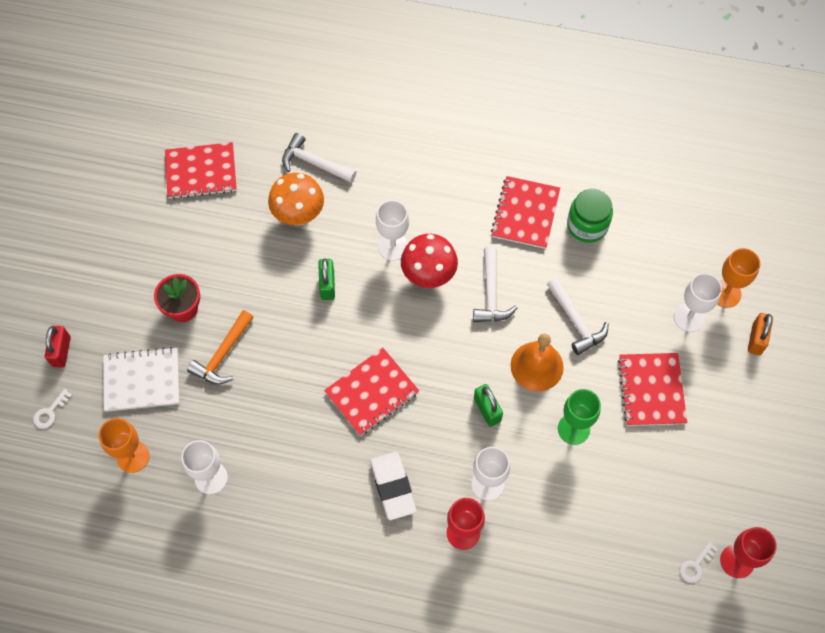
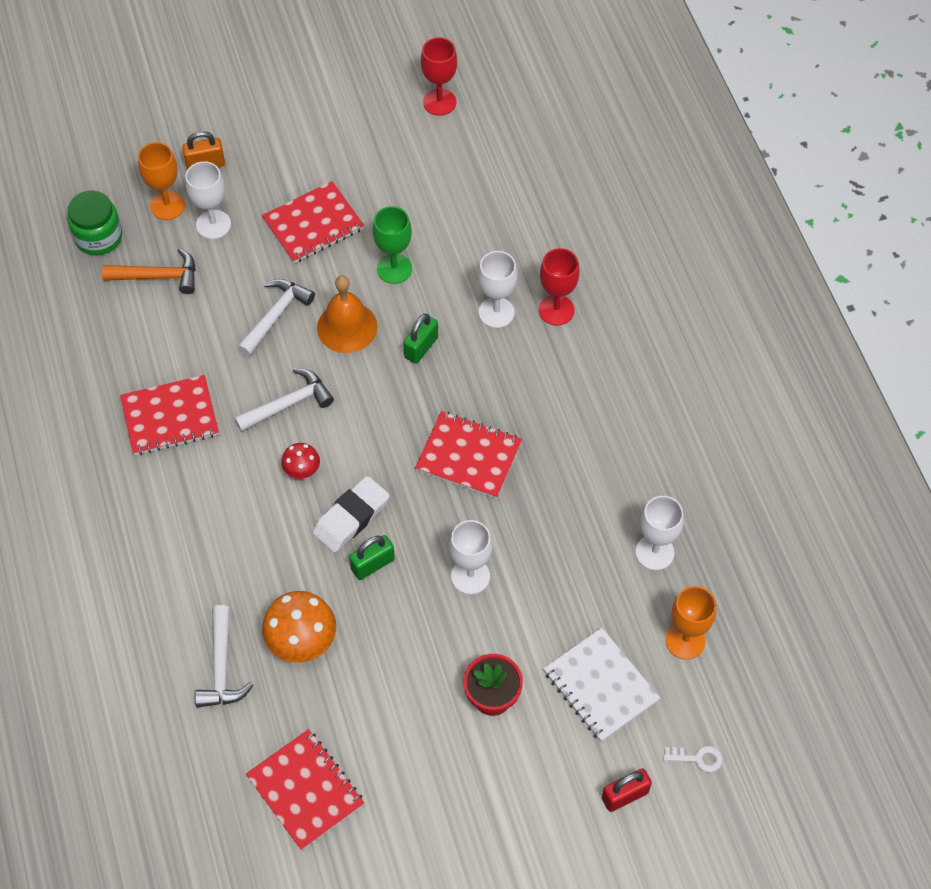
camera: 120 degrees left, 5 degrees down
orange hammer [187,310,254,385] -> orange hammer moved to [102,248,196,294]
white eraser [370,452,416,520] -> white eraser moved to [312,476,390,553]
white goblet [376,200,409,261] -> white goblet moved to [449,520,492,595]
red mushroom [401,234,458,288] -> red mushroom [281,443,320,479], size x0.55
green jar [567,189,613,243] -> green jar moved to [67,190,122,255]
white key [680,541,718,583] -> none

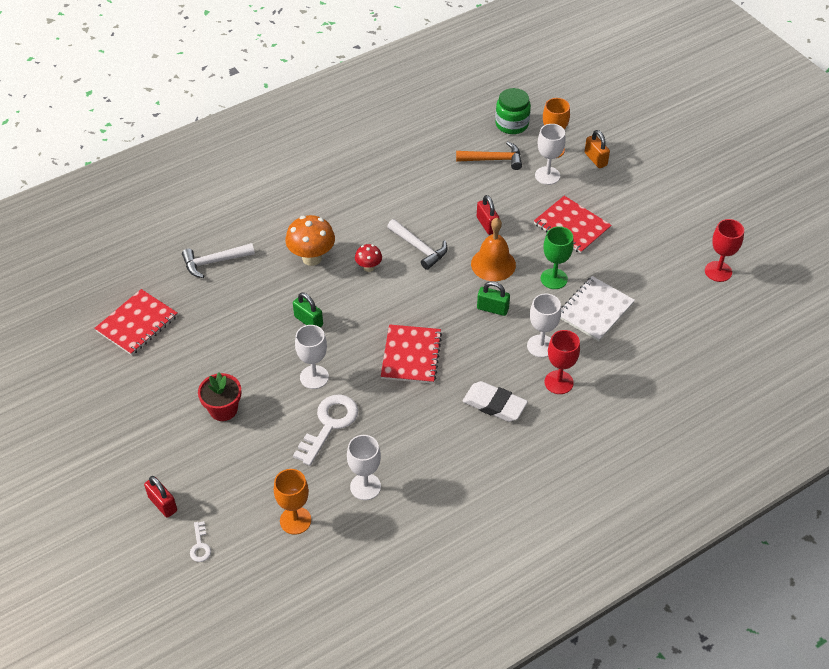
camera: 75 degrees right, 10 degrees down
orange hammer [102,248,196,294] -> orange hammer turned 75 degrees counterclockwise [456,141,522,170]
red notebook [120,375,219,455] -> none
white hammer [237,279,315,357] -> red padlock [477,195,500,235]
orange mushroom [262,591,336,662] -> orange mushroom moved to [285,215,335,266]
white eraser [312,476,390,553] -> white eraser moved to [463,381,528,422]
white notebook [543,628,660,742] -> white notebook moved to [560,276,635,341]
none -> white key [293,394,358,466]

